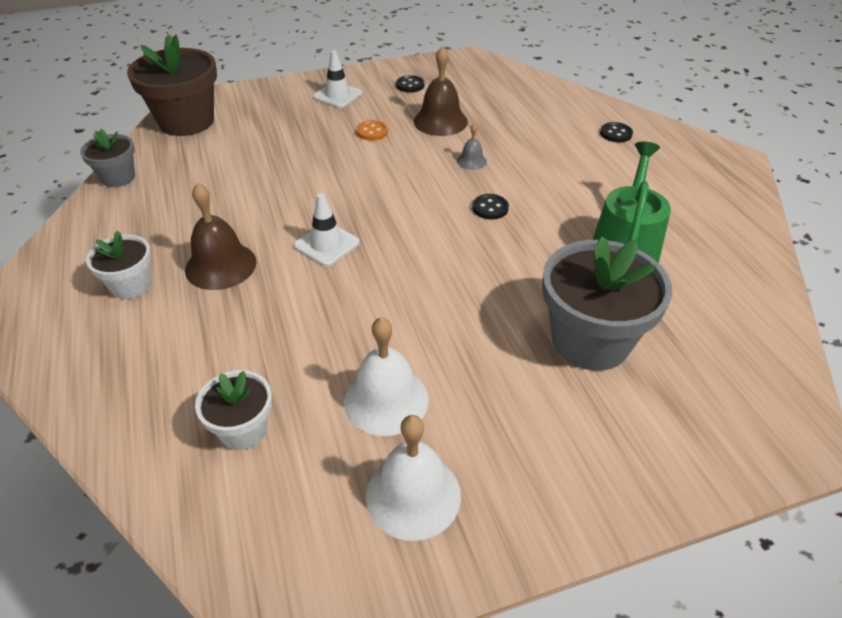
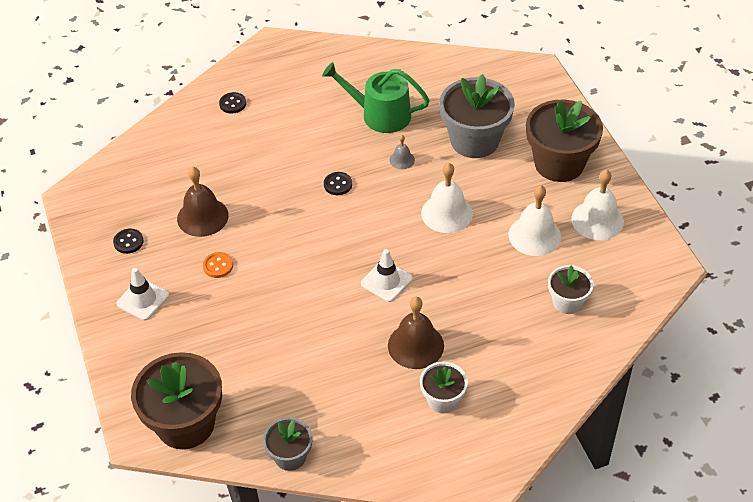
camera: 90 degrees left, 5 degrees up
grey bell [457,124,487,170] -> grey bell moved to [390,135,415,169]
none -> white bell [421,163,473,233]
none -> brown flower pot [526,100,603,182]

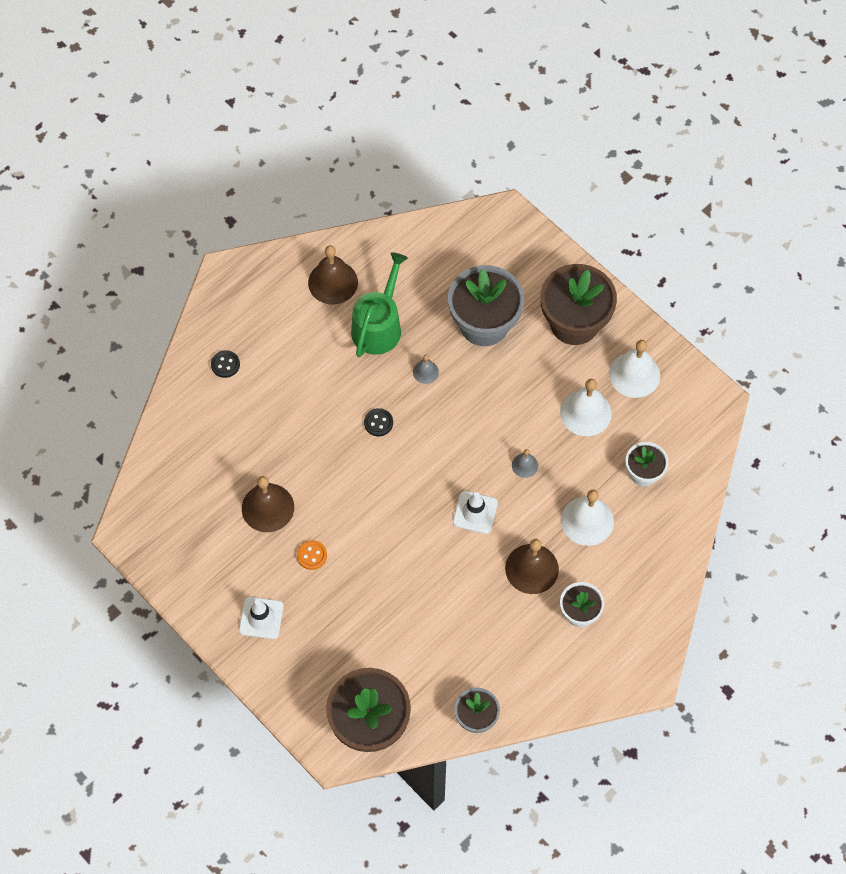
camera: 25 degrees left, 15 degrees up
black button [113,229,144,254] -> none
green watering can [322,62,430,133] -> green watering can turned 120 degrees clockwise [351,252,408,357]
white bell [421,163,473,233] -> white bell moved to [561,490,614,546]
none -> brown bell [308,245,358,304]
none -> grey bell [512,449,538,478]

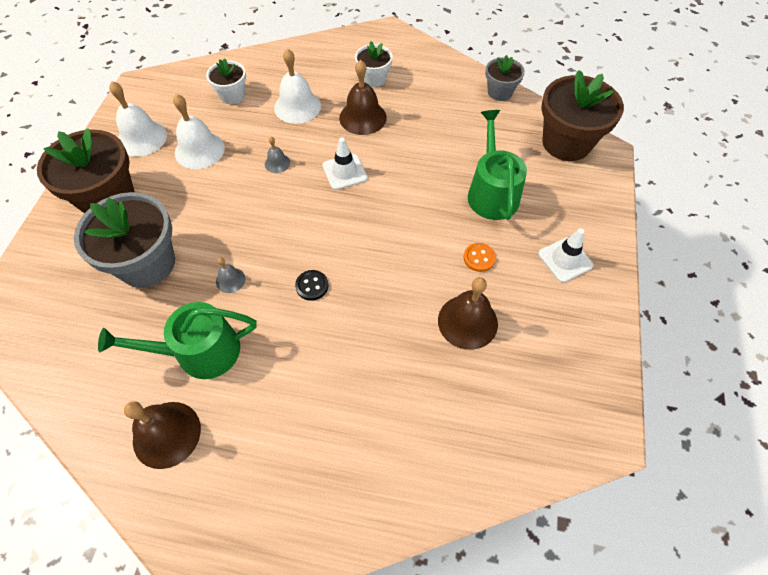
camera: 125 degrees left, 5 degrees down
black button [211,350,240,378] -> none
none -> green watering can [468,110,527,220]

